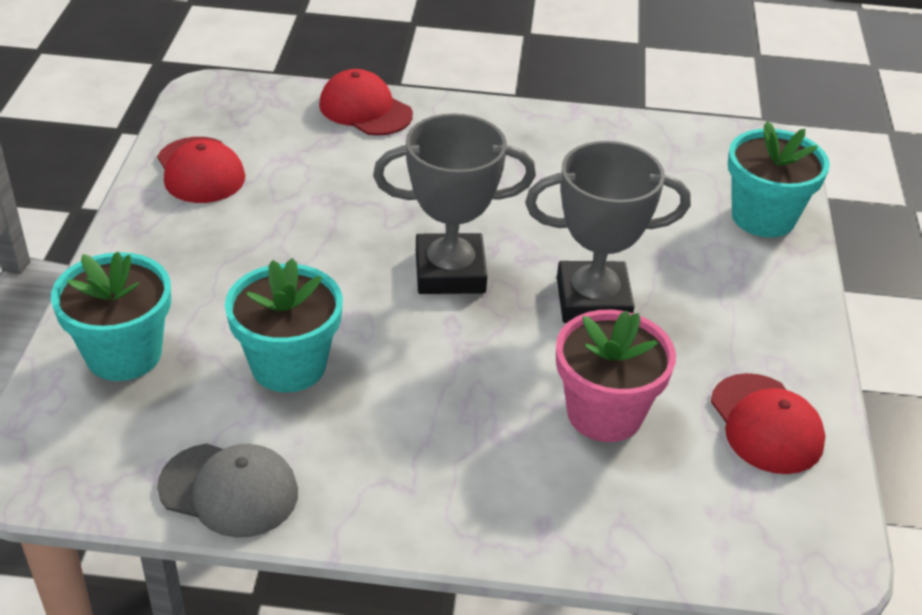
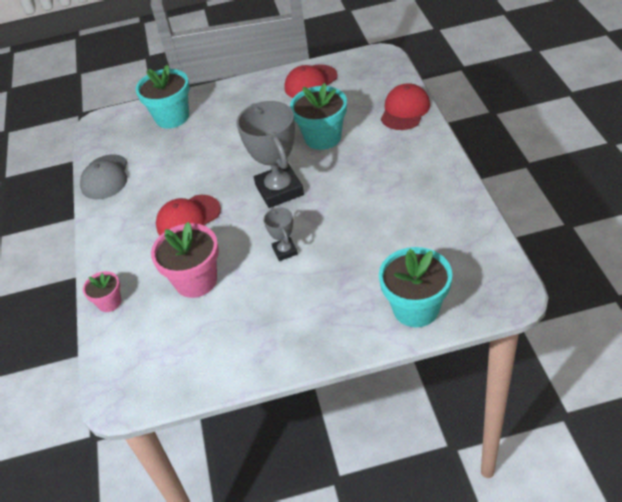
camera: 80 degrees right, 5 degrees up
turquoise flower pot [225,258,343,392] -> turquoise flower pot moved to [290,83,347,150]
grey trophy [525,141,691,323] -> grey trophy [264,207,298,261], size x0.49
red cap [710,373,825,474] -> red cap moved to [156,195,221,235]
none -> pink flower pot [83,271,121,312]

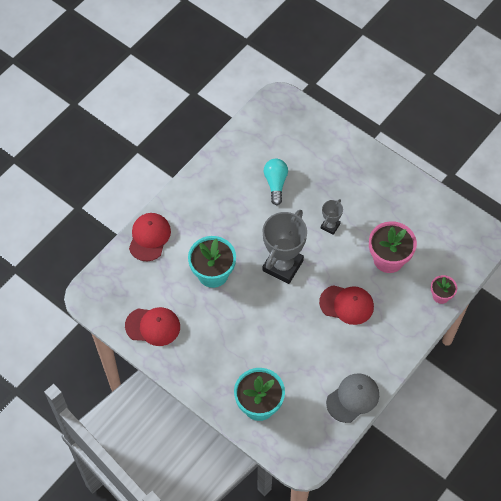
camera: 135 degrees left, 15 degrees up
turquoise flower pot [379,247,452,327] -> none
red cap [381,83,430,130] -> red cap turned 120 degrees clockwise [129,213,171,261]
none -> turquoise light bulb [264,158,288,205]

